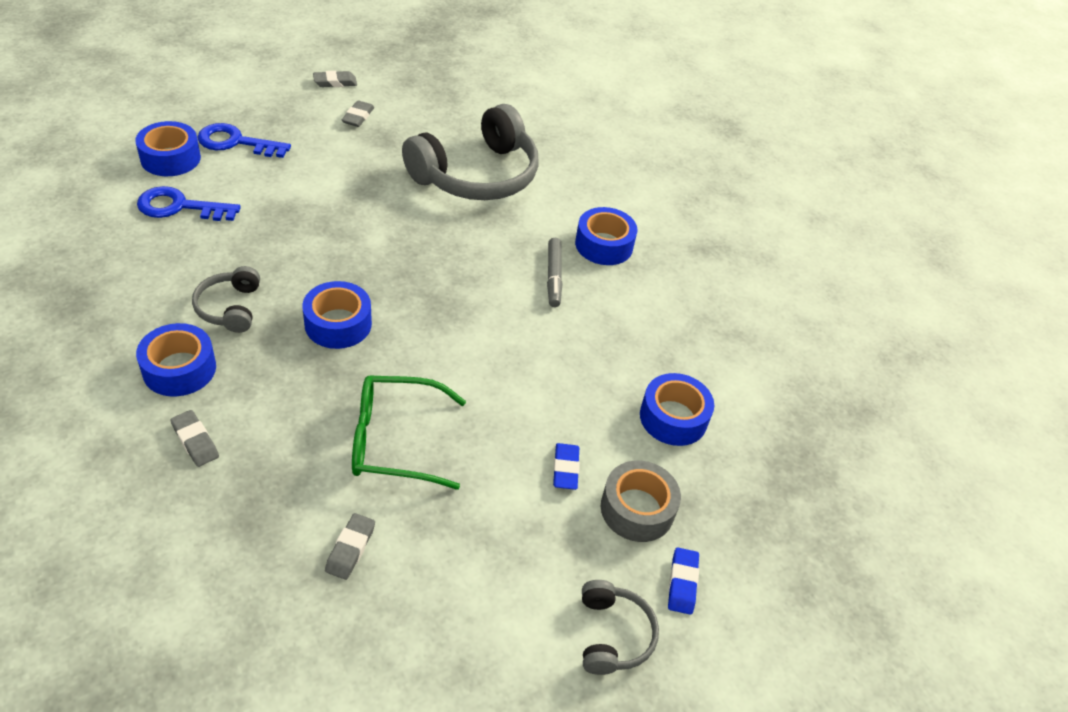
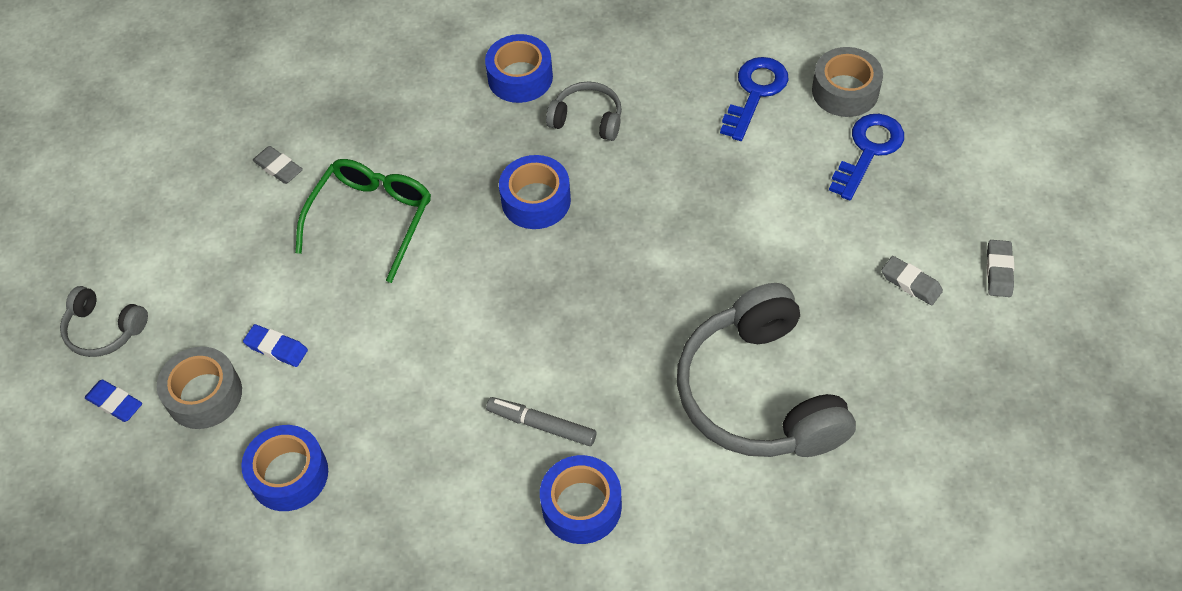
camera: 120 degrees right, 10 degrees up
blue tape [135,121,201,176] -> grey tape [812,47,883,117]
grey eraser [171,410,219,467] -> none

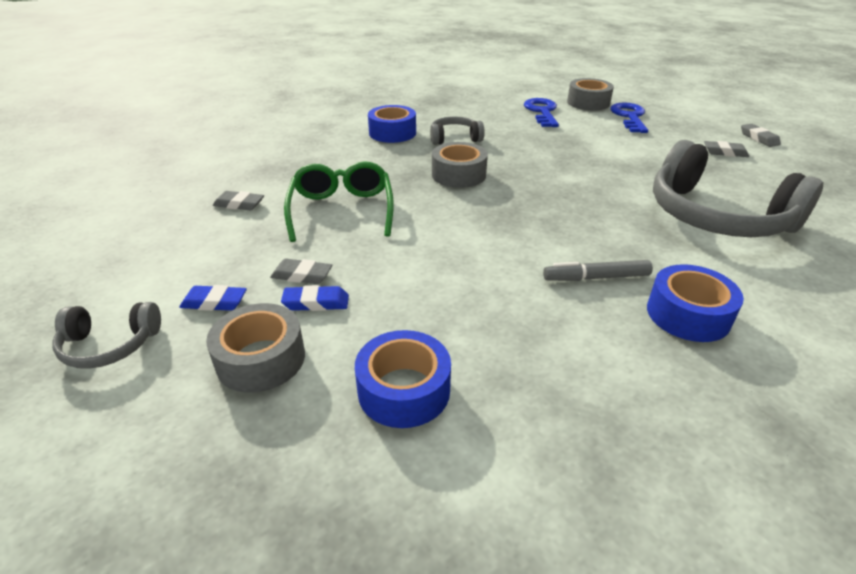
camera: 30 degrees left, 20 degrees down
blue eraser [85,379,142,422] -> blue eraser moved to [179,285,247,311]
blue tape [499,155,571,229] -> grey tape [432,142,488,188]
none -> grey eraser [270,259,332,284]

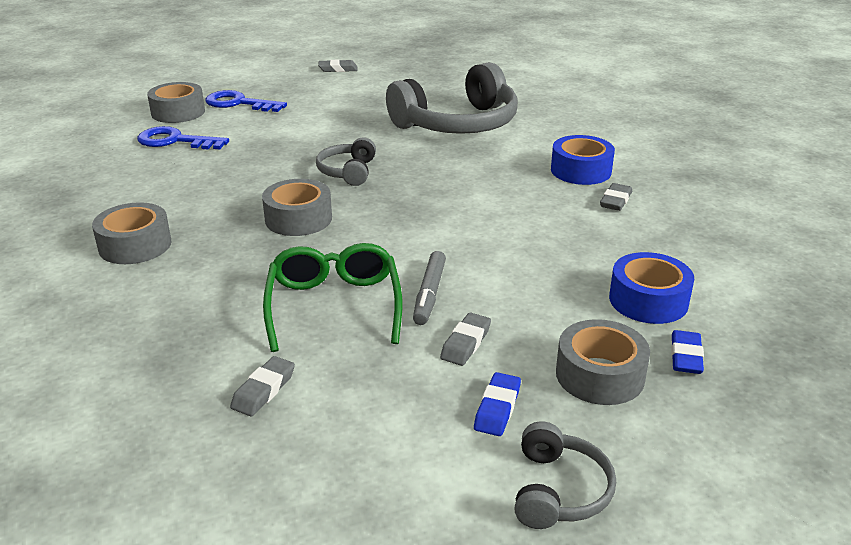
camera: 75 degrees left, 5 degrees down
blue eraser [281,285,349,311] -> blue eraser moved to [671,330,704,374]
green glasses [284,161,394,242] -> green glasses turned 75 degrees clockwise [263,243,402,352]
blue tape [368,105,416,143] -> grey tape [92,202,172,264]
grey headphones [430,116,485,145] -> grey headphones moved to [316,137,376,186]
grey marker [543,260,653,281] -> grey marker moved to [413,251,446,325]
grey eraser [704,141,749,157] -> grey eraser moved to [600,183,632,211]

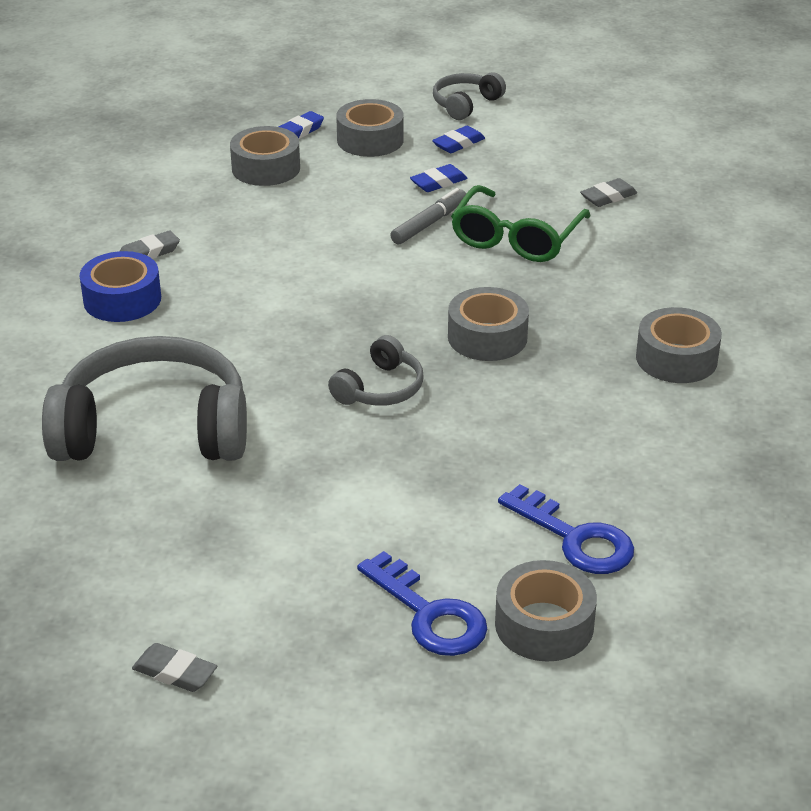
camera: 150 degrees left, 5 degrees up
grey eraser [440,312,491,366] -> blue eraser [410,164,468,192]
blue tape [609,252,694,324] -> grey tape [230,126,300,186]

